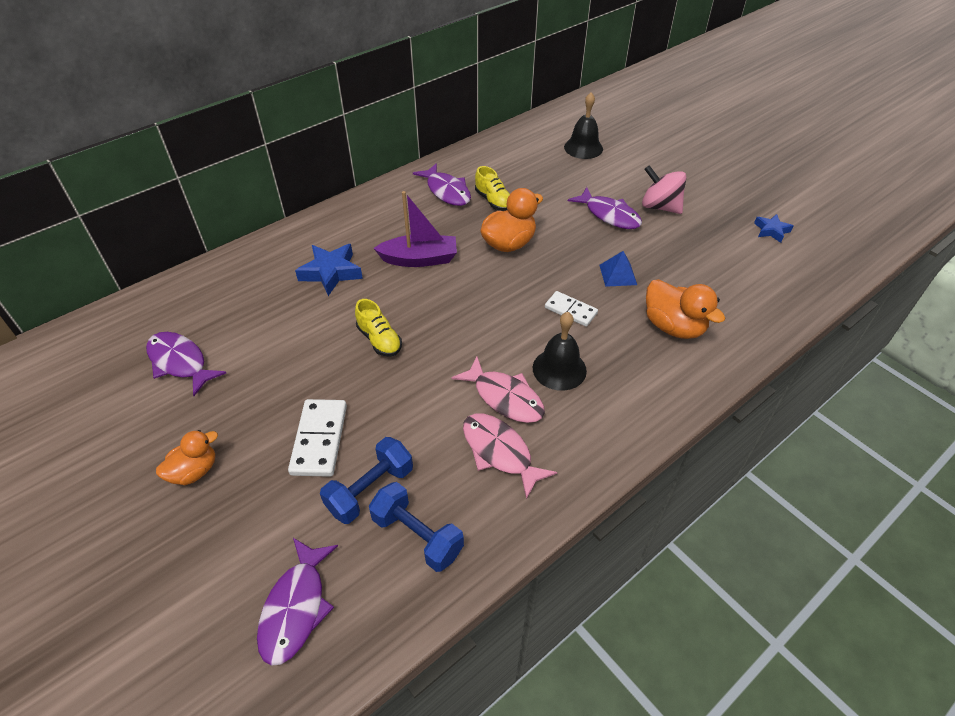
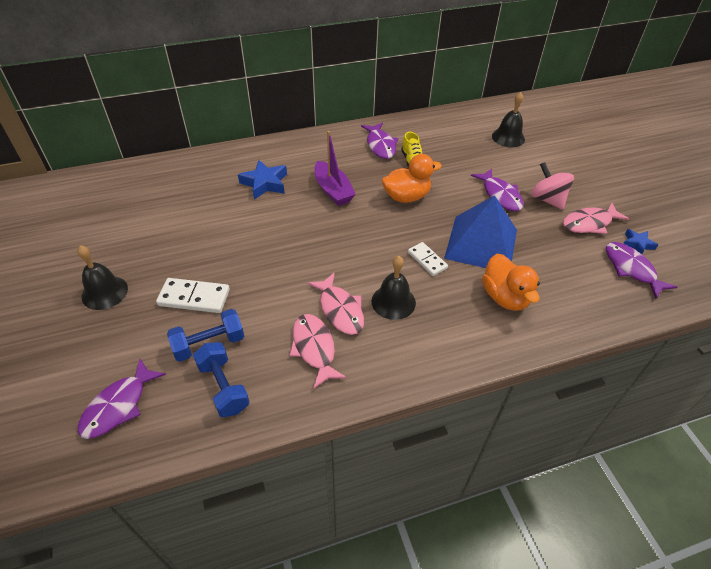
camera: 20 degrees right, 0 degrees up
purple fish [146,332,226,396] -> purple fish moved to [606,242,677,299]
orange duck [156,430,218,485] -> black bell [77,245,128,310]
white domino [288,399,347,477] -> white domino turned 75 degrees clockwise [156,278,230,313]
yellow shoe [355,299,402,357] -> none
purple boat [374,191,457,267] -> purple boat turned 45 degrees clockwise [315,131,356,206]
blue pyramid [599,251,637,287] -> blue pyramid [444,195,517,268], size x2.35
none -> pink fish [563,203,630,234]

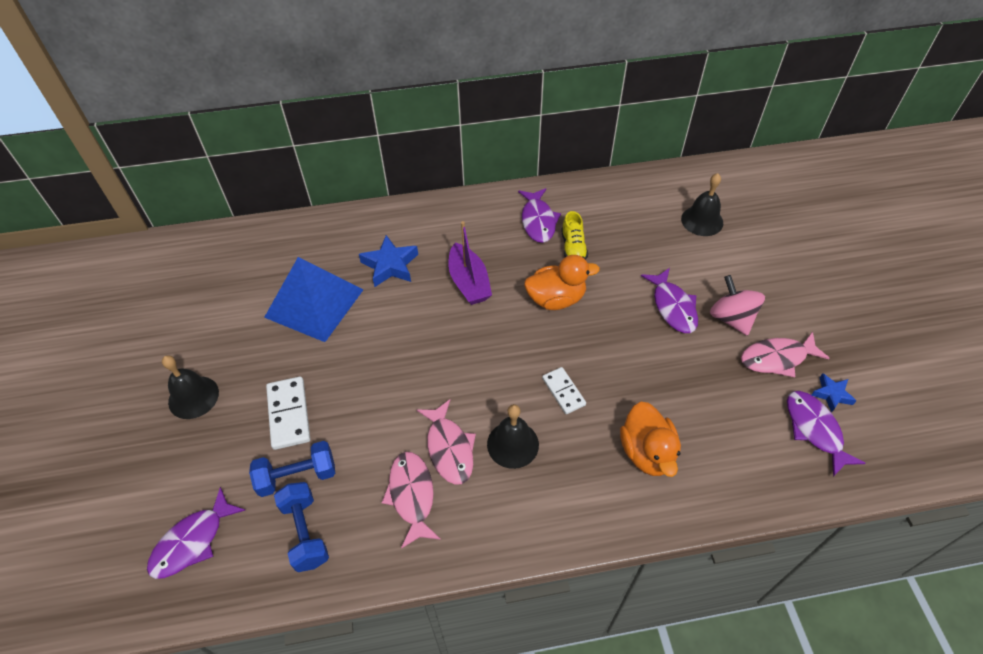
camera: 10 degrees right, 5 degrees up
white domino [156,278,230,313] -> white domino turned 60 degrees clockwise [266,377,310,450]
blue pyramid [444,195,517,268] -> blue pyramid moved to [264,257,363,342]

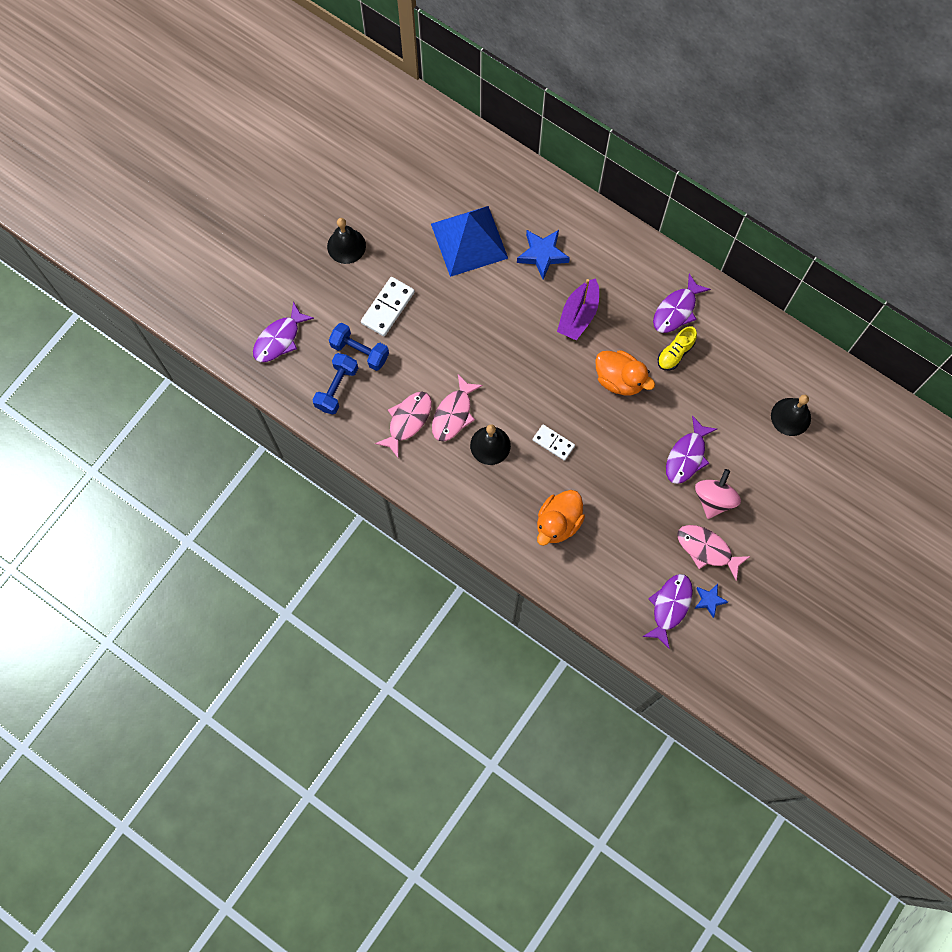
camera: 45 degrees right, 20 degrees up
purple fish [147,487,245,579] -> purple fish turned 45 degrees counterclockwise [253,301,314,362]
white domino [542,367,586,414] -> white domino turned 75 degrees counterclockwise [533,425,575,461]

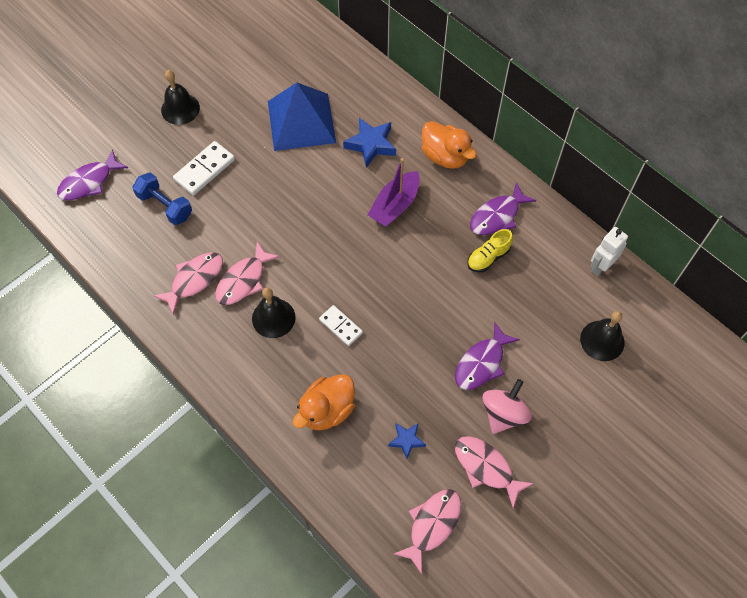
camera: 10 degrees right, 10 degrees down
blue dumbbell [312,353,358,414] -> none
orange duck [595,350,655,395] -> orange duck moved to [422,121,476,169]
purple fish [642,574,693,649] -> pink fish [394,489,461,574]
blue star [694,584,728,618] -> blue star moved to [388,423,426,459]
none -> white robot [590,227,628,276]

